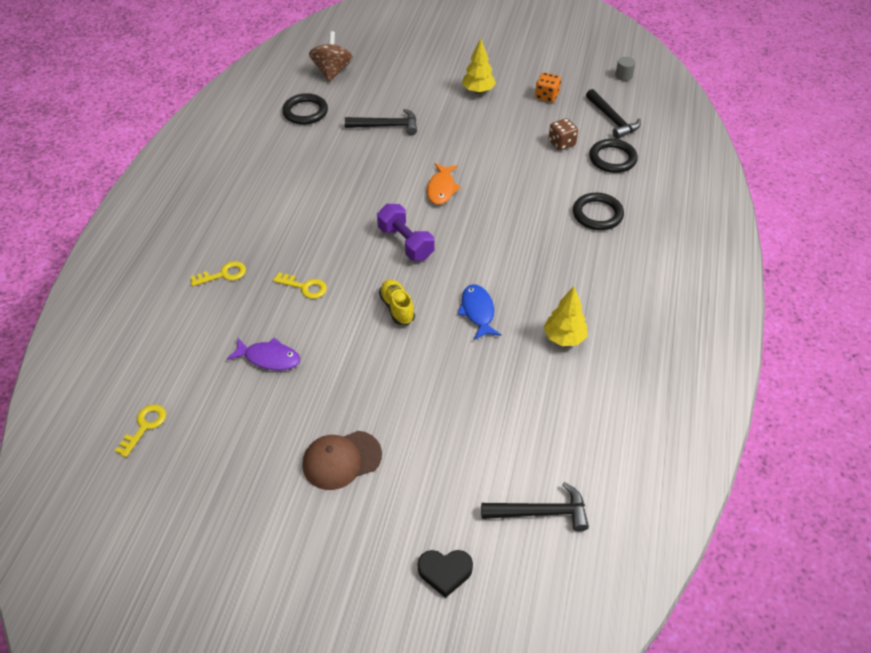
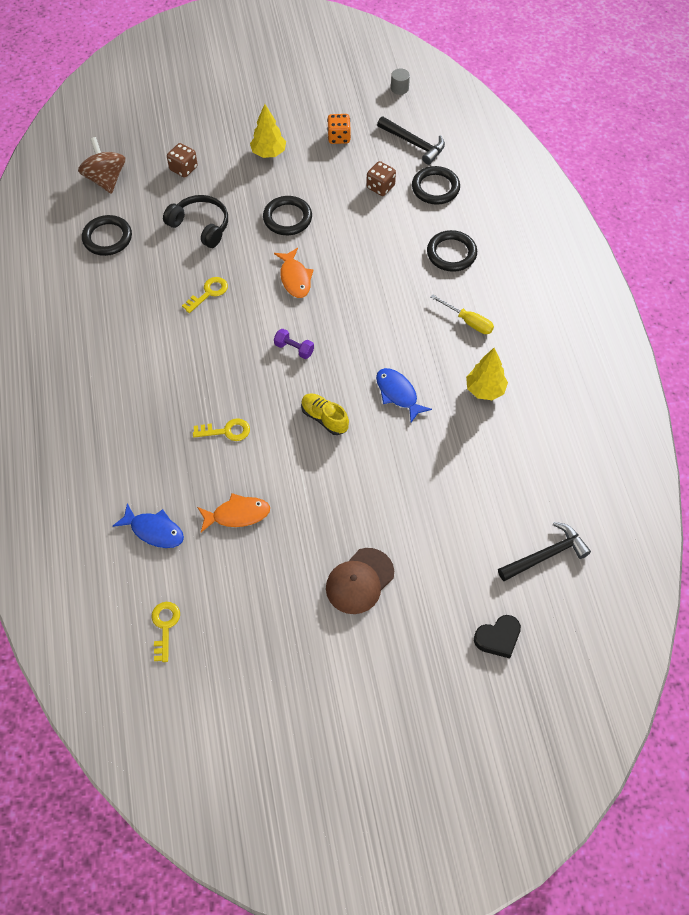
camera: 25 degrees left, 10 degrees up
yellow key [190,261,246,286] -> yellow key moved to [182,277,228,313]
purple fish [227,337,300,371] -> orange fish [197,493,270,532]
black hammer [345,109,417,135] -> black headphones [163,195,228,248]
purple dumbbell [377,204,434,261] -> purple dumbbell [274,329,314,359], size x0.58
none -> blue fish [113,503,184,548]
none -> brown dice [167,143,198,178]
none -> black ring [263,196,312,235]
none -> yellow screwdriver [430,294,494,334]

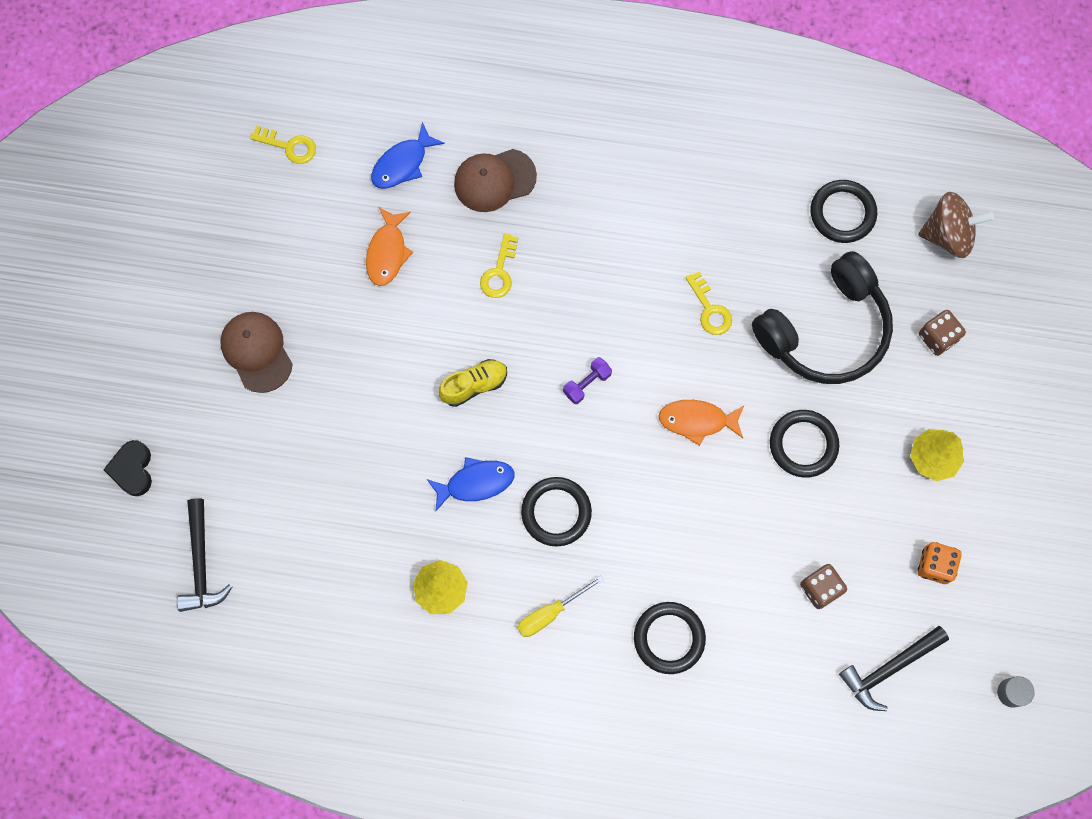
camera: 110 degrees right, 15 degrees up
black headphones [163,195,228,248] -> black headphones [752,251,893,384], size x1.55
black ring [412,166,460,205] -> black ring moved to [521,477,592,546]
none -> brown cap [454,149,537,212]

